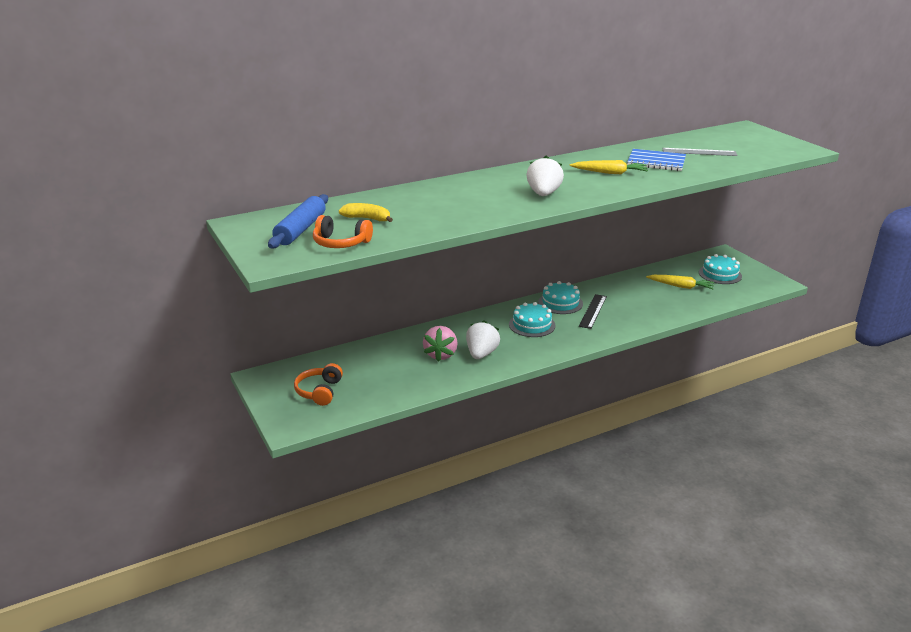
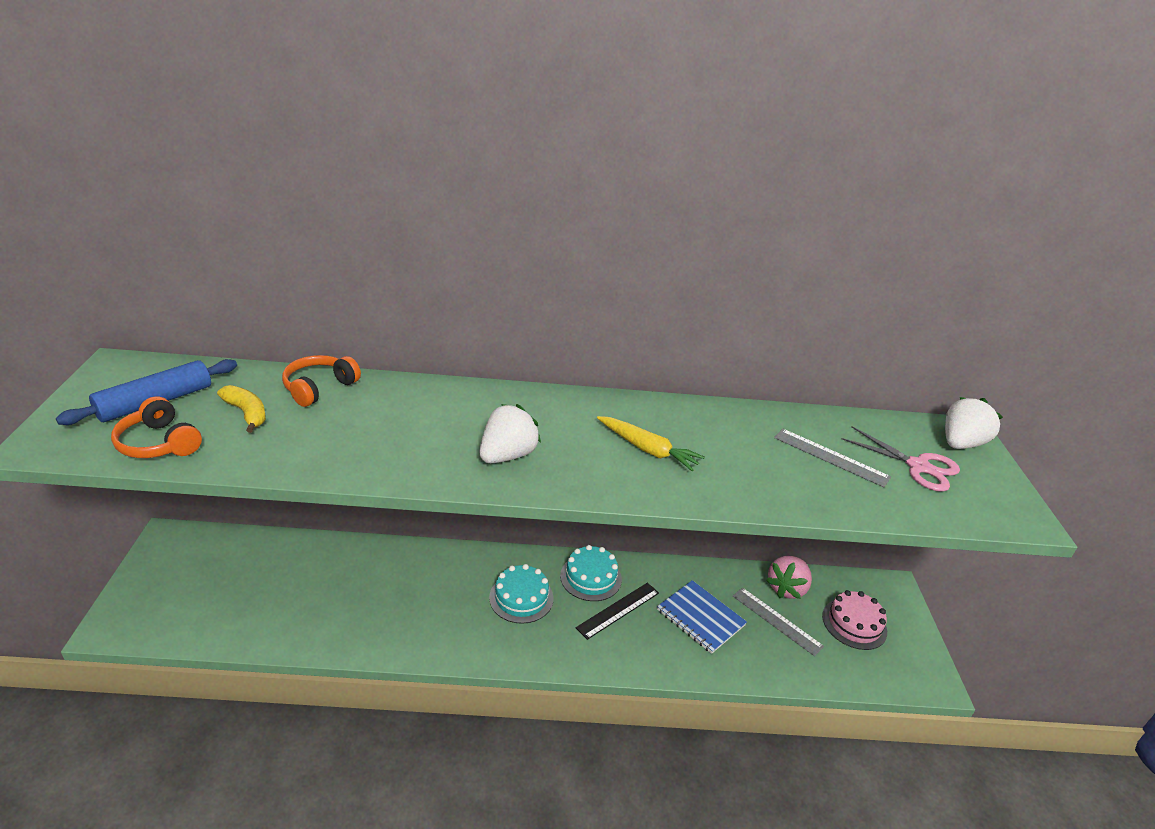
camera: 25 degrees right, 5 degrees up
orange headphones [294,363,343,406] -> orange headphones moved to [282,355,361,407]
pink strawberry [423,326,458,362] -> pink strawberry moved to [766,556,812,599]
white strawberry [466,321,500,359] -> white strawberry moved to [945,397,1003,449]
blue notebook [627,149,686,171] -> blue notebook moved to [657,580,747,654]
yellow carrot [646,275,714,289] -> grey ruler [733,588,824,656]
turquoise cake [699,254,742,284] -> pink cake [822,590,887,650]
none -> pink scissors [841,426,960,492]

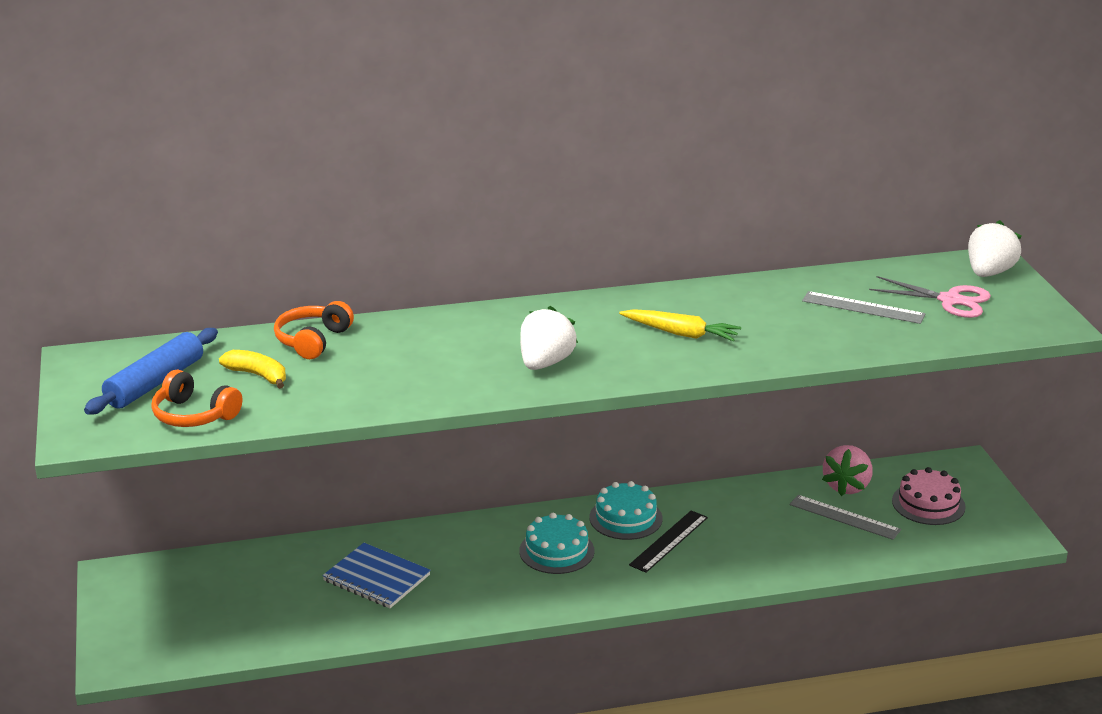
camera: 10 degrees left, 5 degrees down
blue notebook [657,580,747,654] -> blue notebook moved to [322,543,431,608]

